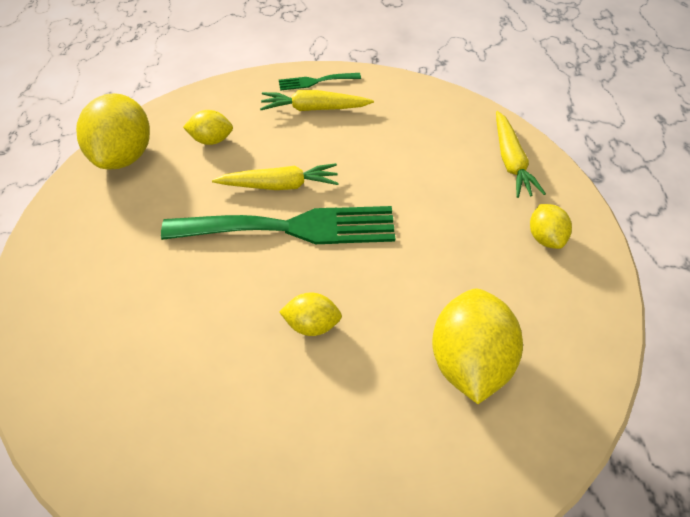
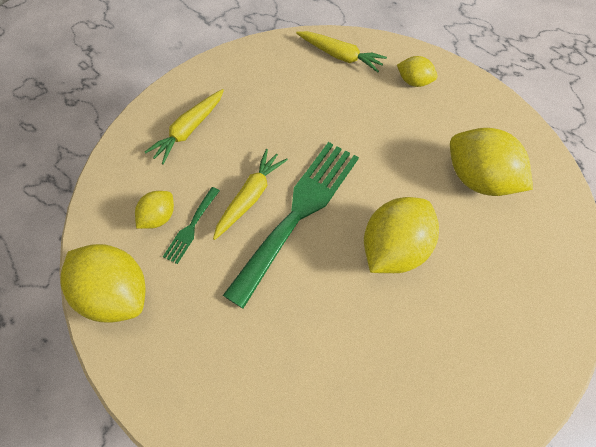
camera: 55 degrees left, 10 degrees up
green fork [279,73,361,91] -> green fork moved to [163,187,220,264]
yellow lemon [279,293,342,336] -> yellow lemon [364,197,439,273], size x1.90

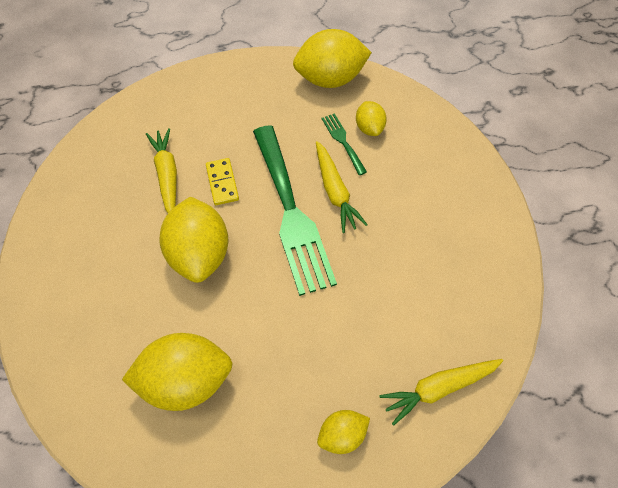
camera: 130 degrees right, 0 degrees up
yellow carrot [145,89,224,165] -> yellow carrot moved to [146,128,177,213]
none -> yellow domino [206,158,239,205]

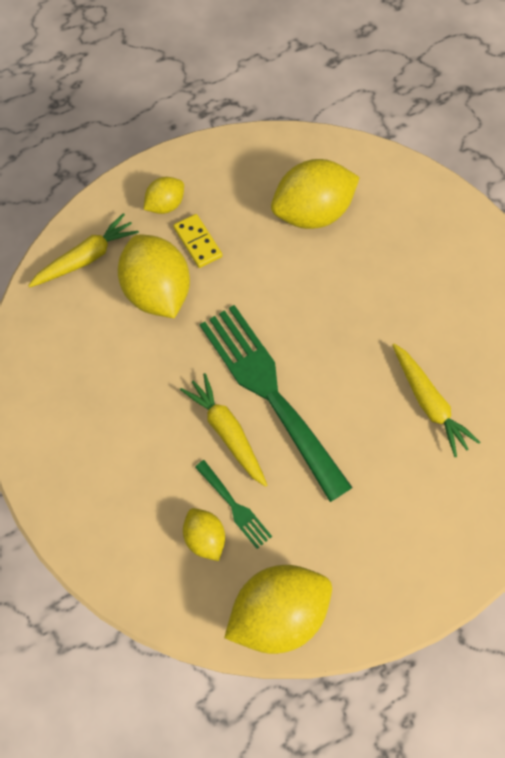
camera: 165 degrees right, 5 degrees up
yellow lemon [159,196,228,283] -> yellow lemon moved to [118,234,190,318]
yellow domino [206,158,239,205] -> yellow domino moved to [173,214,222,268]

